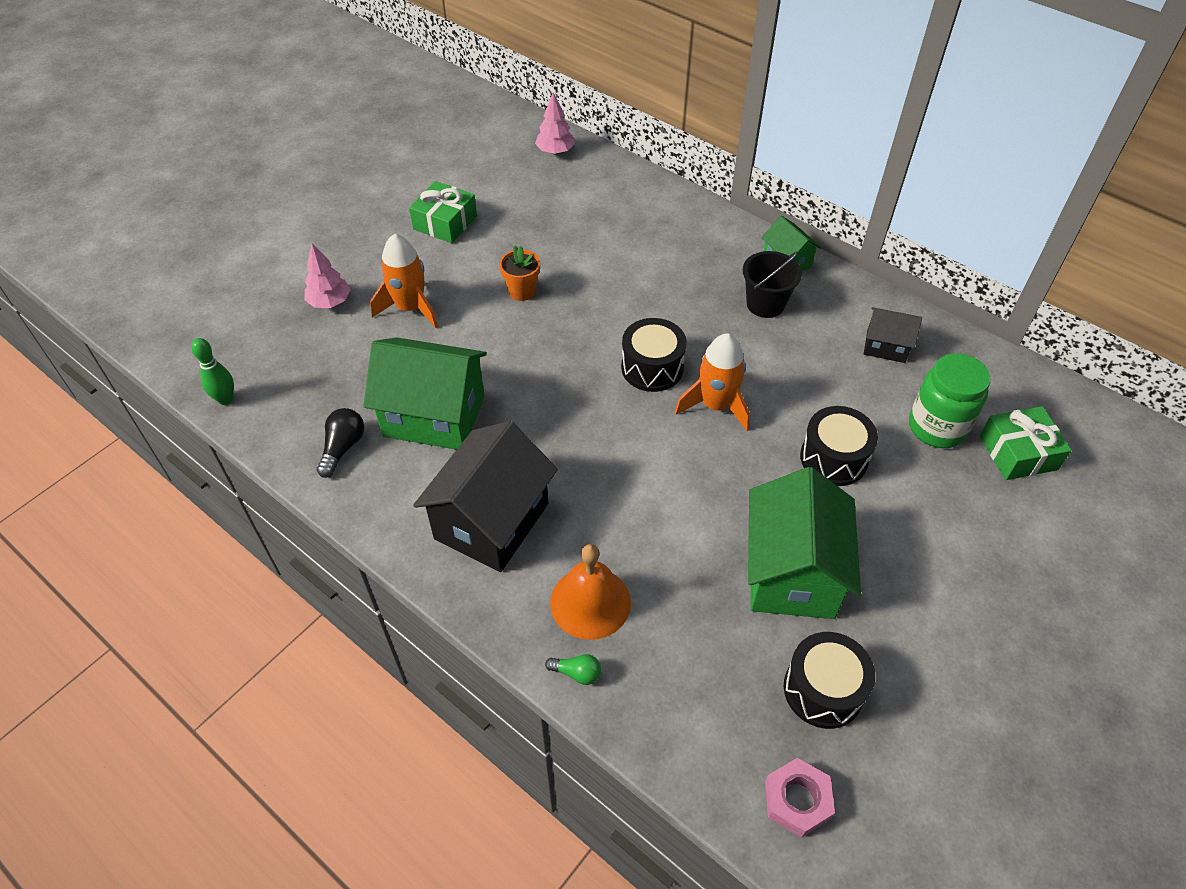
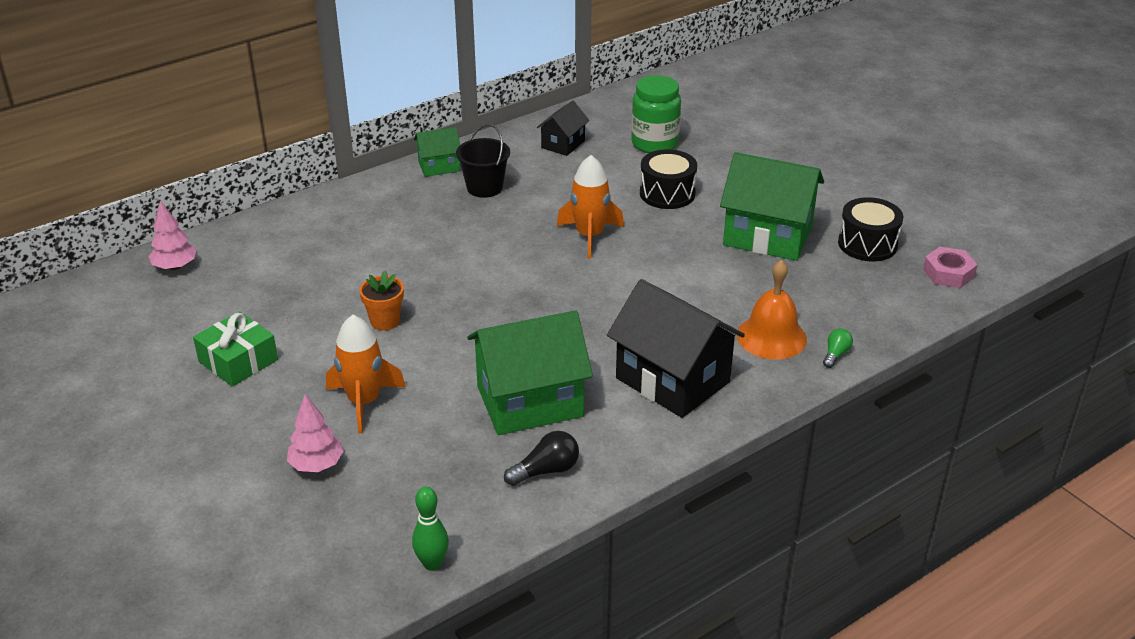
camera: 75 degrees left, 15 degrees down
black light bulb [316,408,364,478] -> black light bulb turned 120 degrees clockwise [504,431,579,486]
green house [363,337,487,450] -> green house turned 45 degrees clockwise [467,310,593,435]
black drum [621,318,687,392] -> none
green gift [980,406,1072,480] -> none

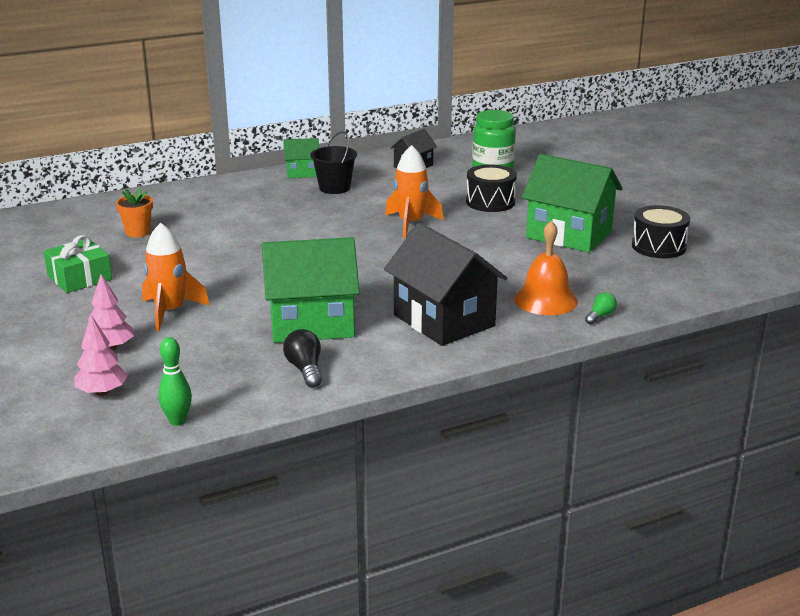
camera: 10 degrees right, 10 degrees down
pink tree [149,201,197,270] -> pink tree moved to [74,315,128,396]
orange flower pot [359,270,404,331] -> orange flower pot moved to [116,188,153,238]
black light bulb [504,431,579,486] -> black light bulb turned 90 degrees counterclockwise [283,329,322,388]
pink nut [923,247,977,288] -> none

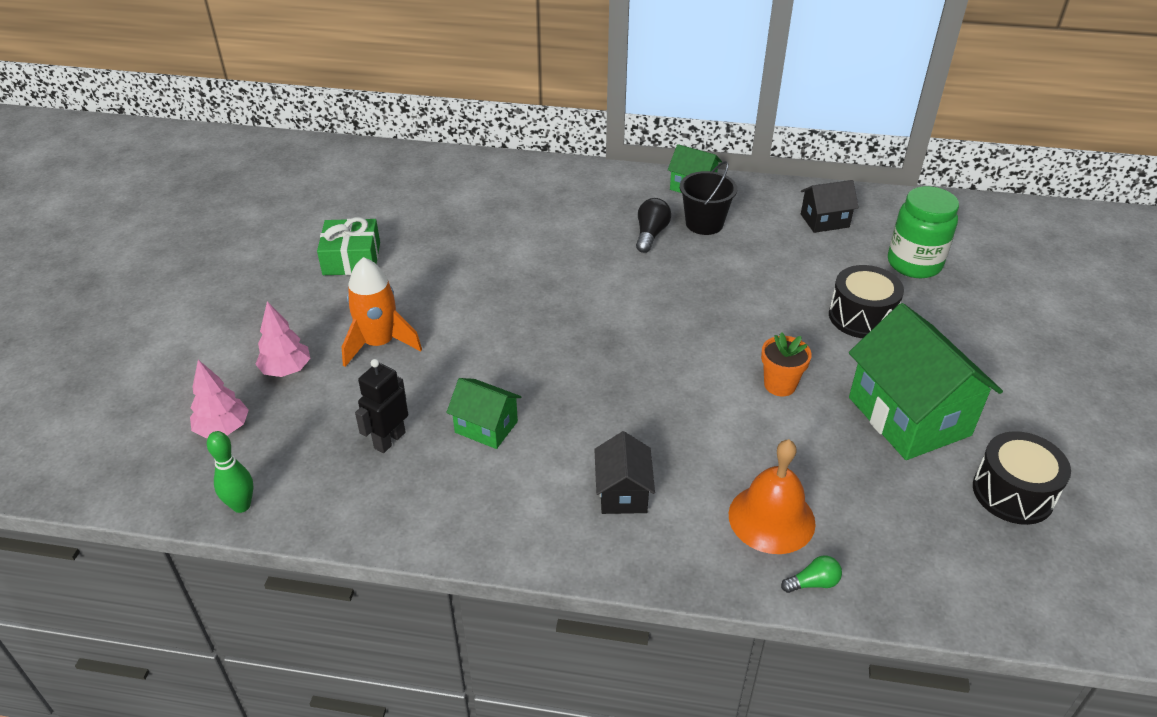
camera: 35 degrees right, 15 degrees up
orange flower pot [116,188,153,238] -> orange flower pot moved to [761,332,812,396]
green house [262,237,360,343] -> green house [446,378,522,449], size x0.52
black light bulb [283,329,322,388] -> black light bulb moved to [636,198,671,253]
black house [384,223,507,346] -> black house [594,431,655,514], size x0.52
orange rocket [385,145,444,238] -> none
none -> black robot [355,359,408,453]

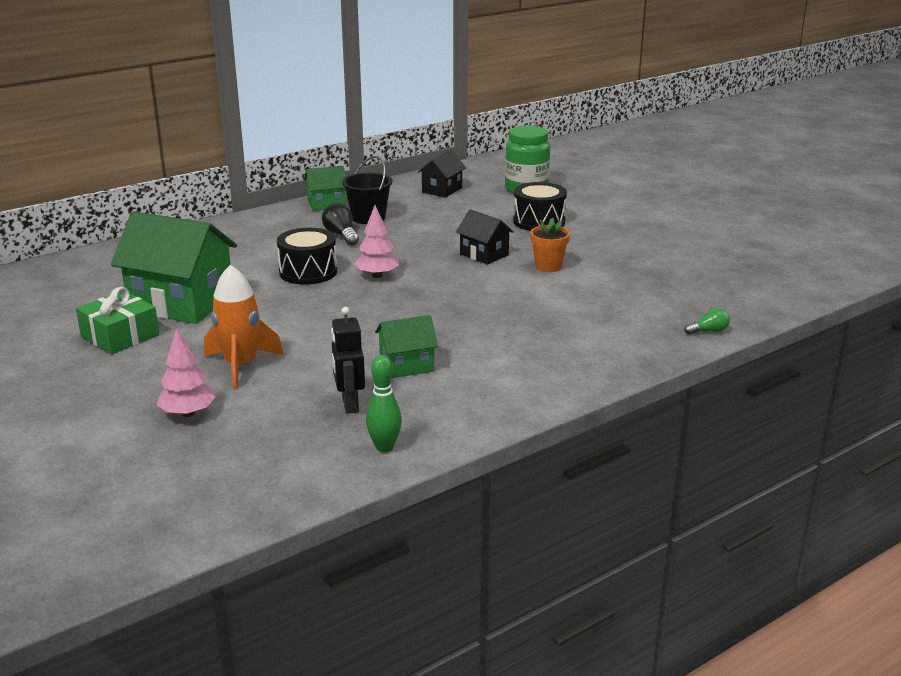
camera: 45 degrees left, 15 degrees down
pink tree [190,360,249,438] -> pink tree moved to [354,205,399,278]
green bowling pin [207,431,253,513] -> green bowling pin moved to [366,355,402,452]
black house [594,431,655,514] -> black house moved to [456,209,514,265]
orange bell [729,439,816,554] -> none
green light bulb [781,556,842,593] -> green light bulb turned 45 degrees clockwise [684,308,730,335]
green house [849,303,1003,460] -> green house moved to [111,211,237,324]
black drum [973,431,1071,525] -> black drum moved to [277,228,337,285]

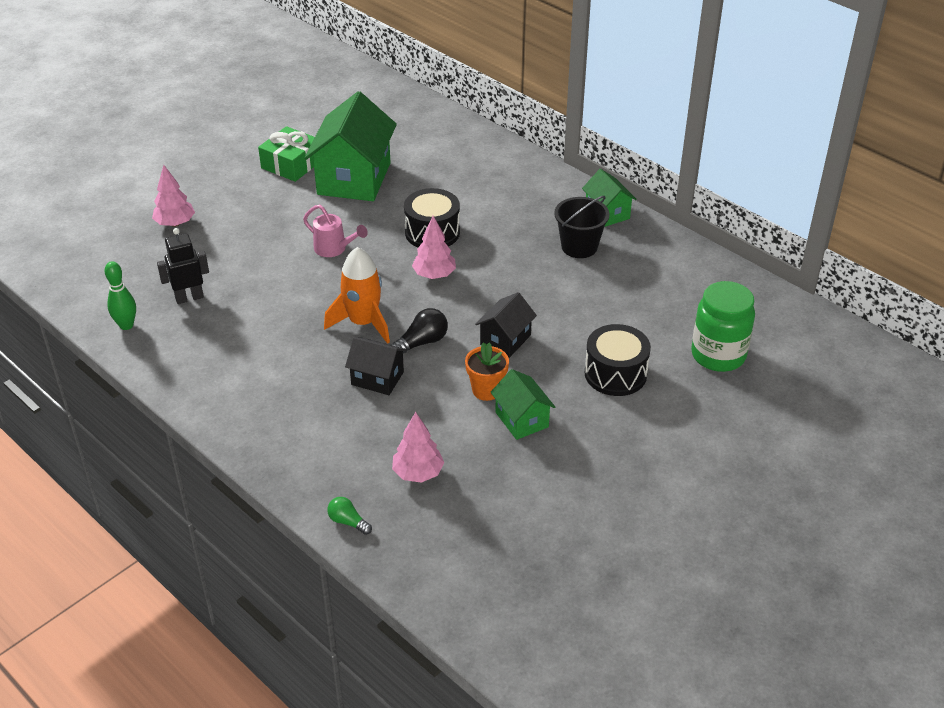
camera: 80 degrees right, 15 degrees up
orange rocket [204,265,284,389] -> orange rocket moved to [324,247,390,344]
black light bulb [322,203,359,246] -> black light bulb moved to [390,308,448,354]
green house [375,315,438,378] -> green house moved to [491,369,555,440]
black house [418,150,466,198] -> black house moved to [345,337,407,395]
green light bulb [684,308,730,335] -> green light bulb turned 150 degrees clockwise [327,497,372,535]
none -> pink watering can [303,204,368,257]
none -> pink tree [392,412,444,483]

